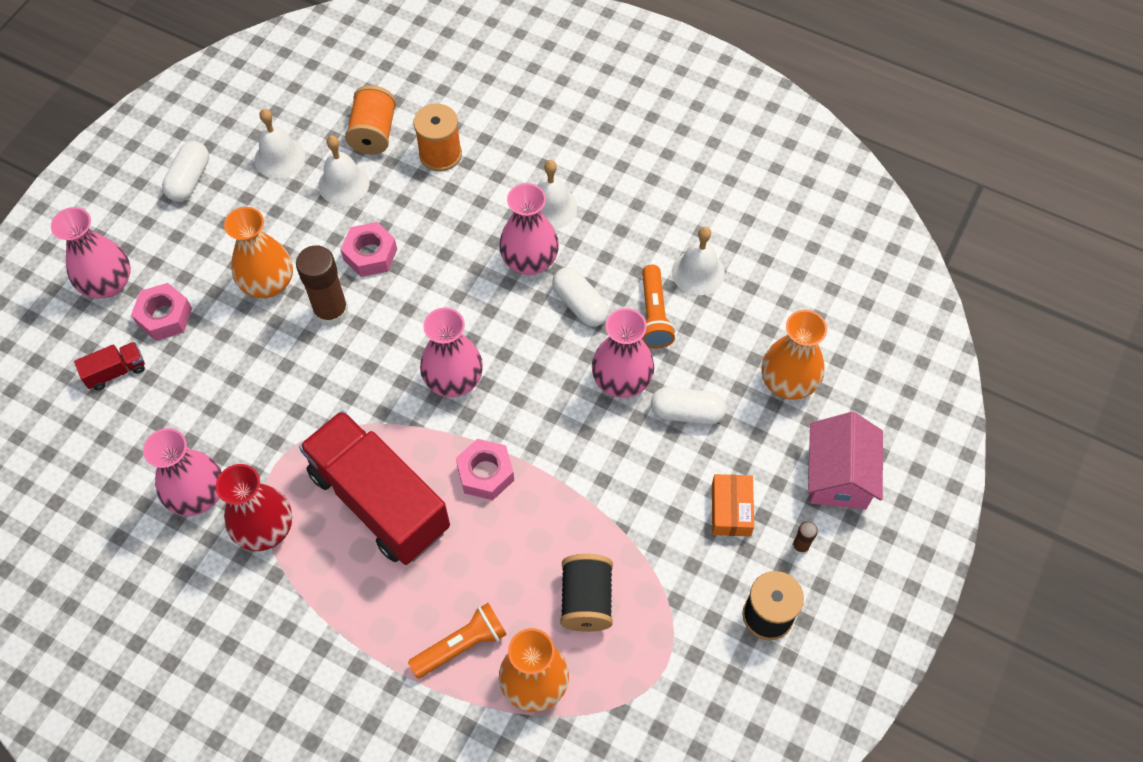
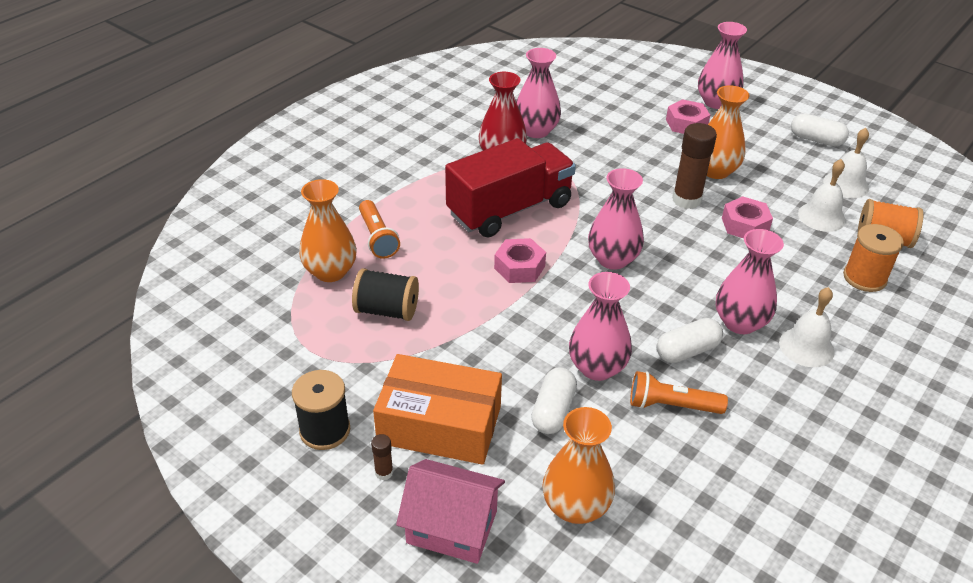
camera: 100 degrees right, 20 degrees down
red truck [74,342,145,390] -> none
white bell [672,227,725,295] -> none
orange box [712,474,754,536] -> orange box [373,354,502,465], size x1.95

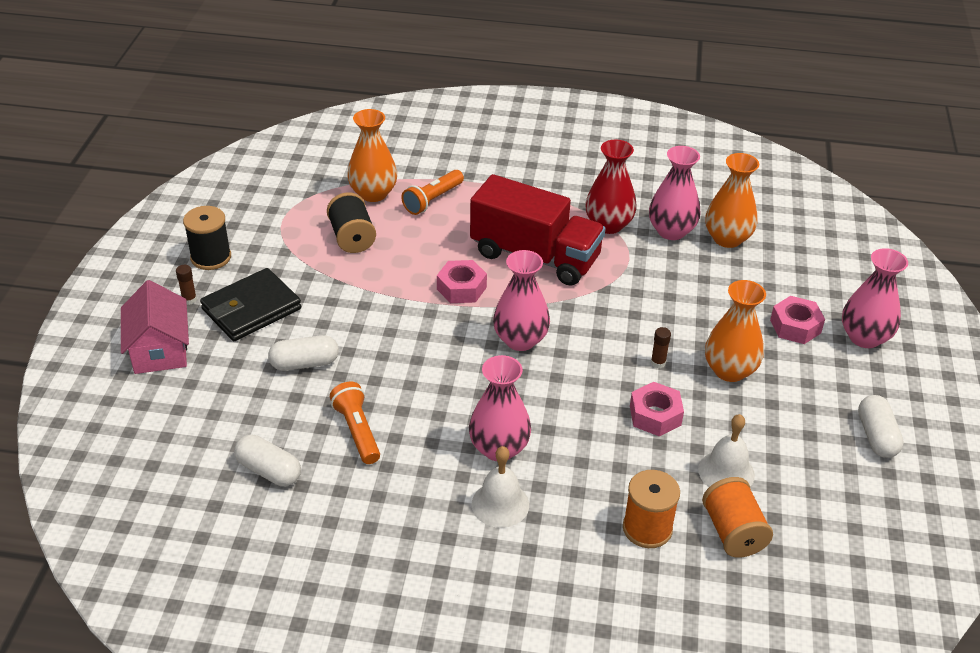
camera: 60 degrees right, 0 degrees up
orange box [373,354,502,465] -> black wallet [200,268,301,341]
orange vase [543,407,615,524] -> orange vase moved to [705,153,759,248]
pink vase [569,272,632,381] -> none
white capsule [656,318,723,363] -> white capsule moved to [234,435,301,486]
brown glue stick [672,123,717,209] -> brown glue stick [651,327,671,368], size x0.46
white bell [823,128,869,198] -> none

